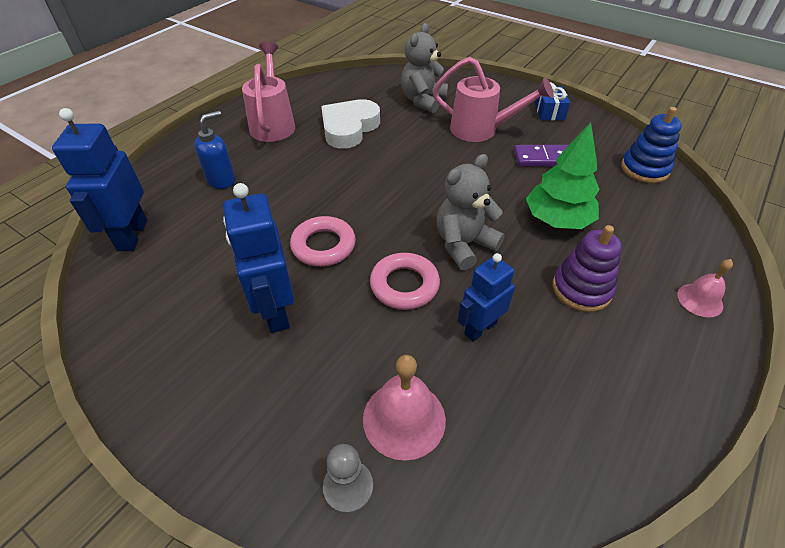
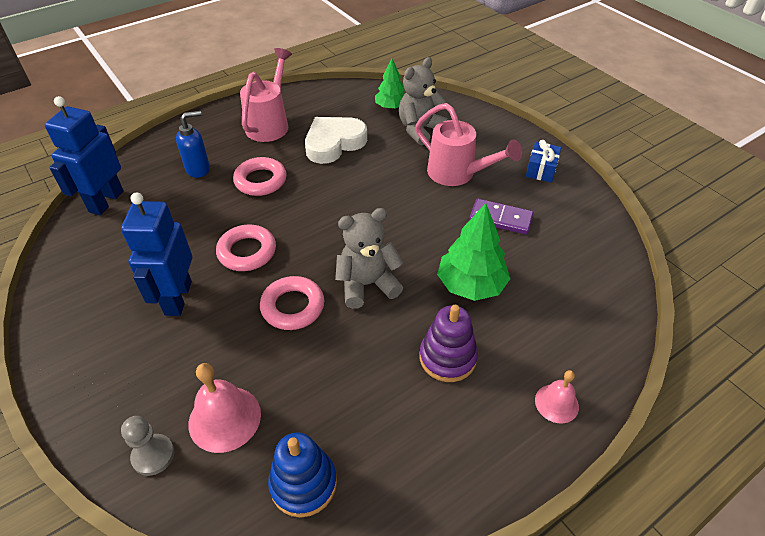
camera: 20 degrees right, 0 degrees up
blue robot [457,253,515,342] -> none
blue stacking toy [621,107,682,183] -> blue stacking toy moved to [268,432,337,517]
none -> pink ring [233,157,287,196]
none -> green tree [375,59,405,109]

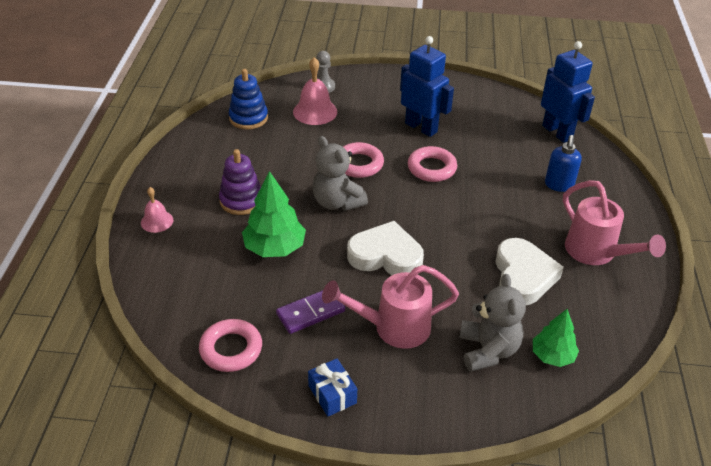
camera: 130 degrees right, 5 degrees down
pink ring [233,157,287,196] -> pink ring moved to [199,319,262,372]
grey teddy bear [335,208,404,309] -> grey teddy bear turned 120 degrees clockwise [312,136,368,211]
none -> white heart [347,221,424,275]

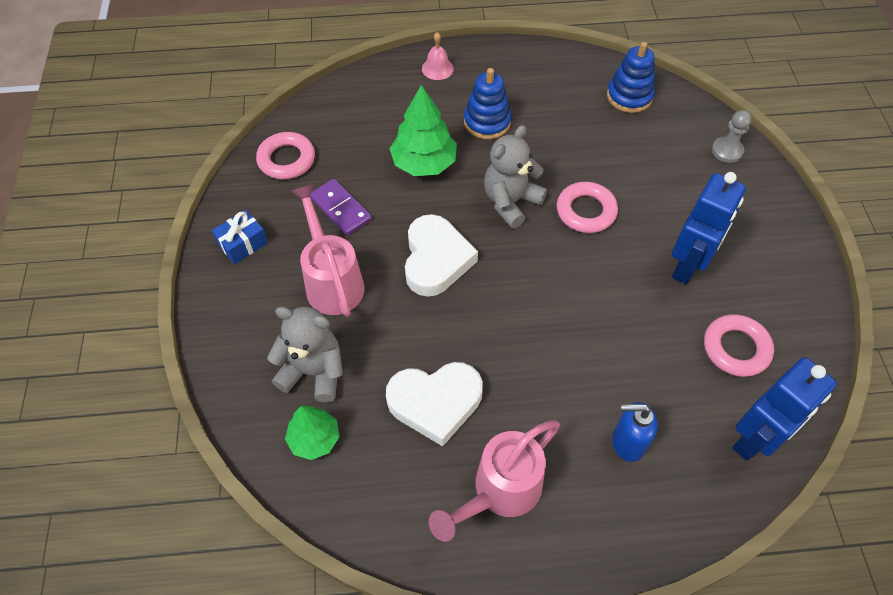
camera: 80 degrees right, 15 degrees up
purple stacking toy [219,149,261,215] -> blue stacking toy [464,68,511,139]
pink bell [293,57,337,125] -> none
pink ring [408,146,457,182] -> pink ring moved to [704,314,774,377]
grey teddy bear [459,274,526,372] -> grey teddy bear turned 150 degrees counterclockwise [267,307,343,402]

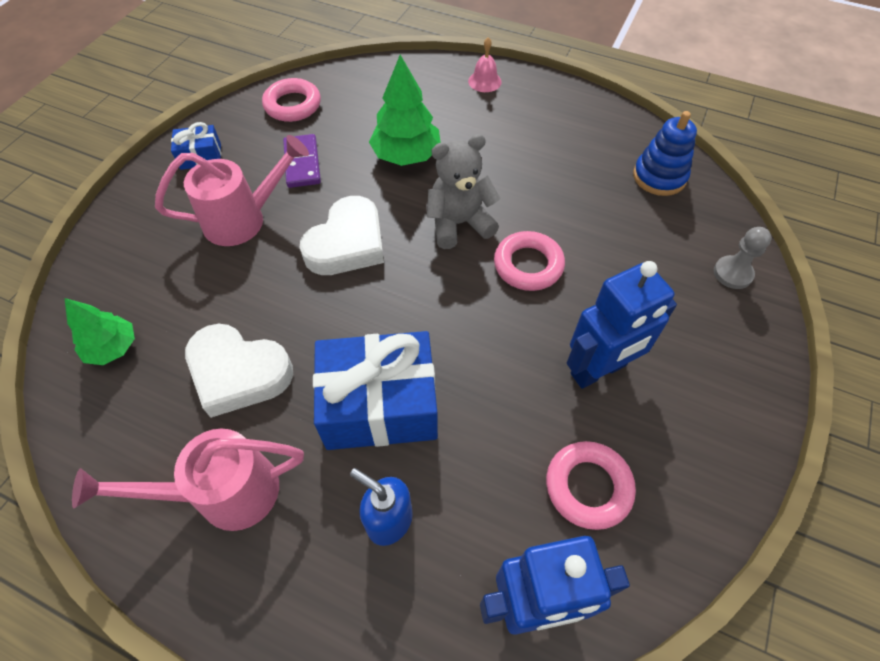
camera: 30 degrees right, 0 degrees up
grey teddy bear [267,307,343,402] -> none
pink watering can [291,184,365,317] -> pink watering can turned 60 degrees clockwise [155,135,309,246]
blue stacking toy [464,68,511,139] -> none
none -> blue gift [313,331,438,450]

